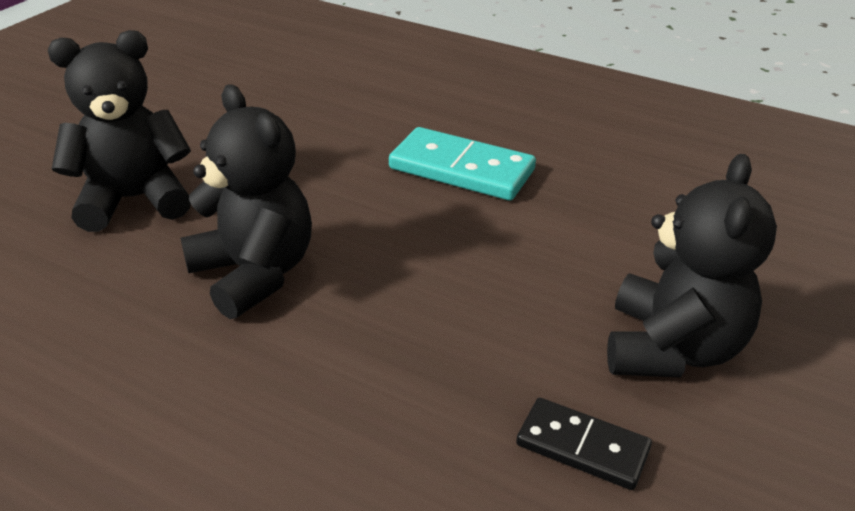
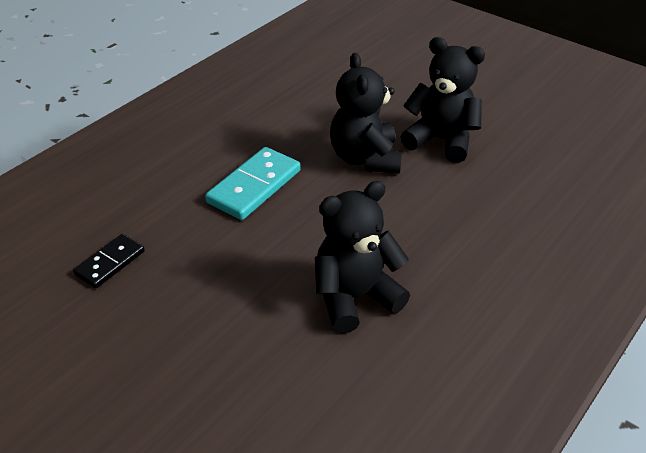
camera: 80 degrees left, 5 degrees up
black teddy bear [48,30,191,232] -> black teddy bear moved to [330,53,402,173]
black domino [516,398,652,490] -> black domino moved to [73,234,145,288]

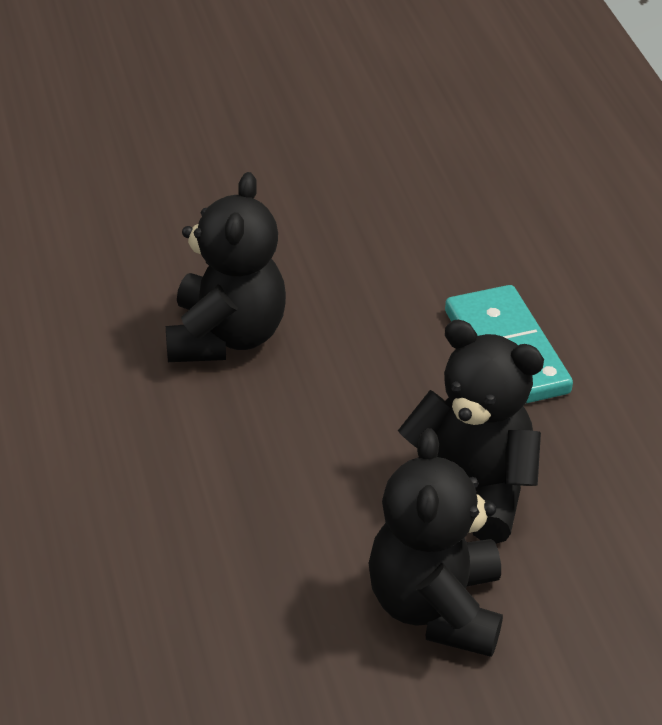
camera: 125 degrees right, 0 degrees up
black domino [73,234,145,288] -> none
black teddy bear [400,37,485,163] -> black teddy bear turned 120 degrees clockwise [369,428,503,657]

